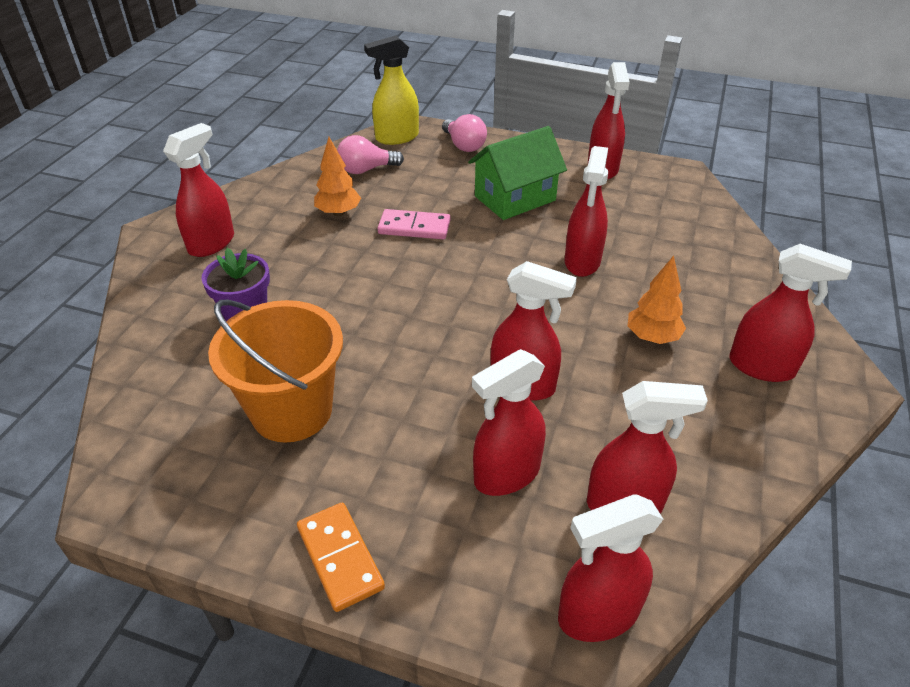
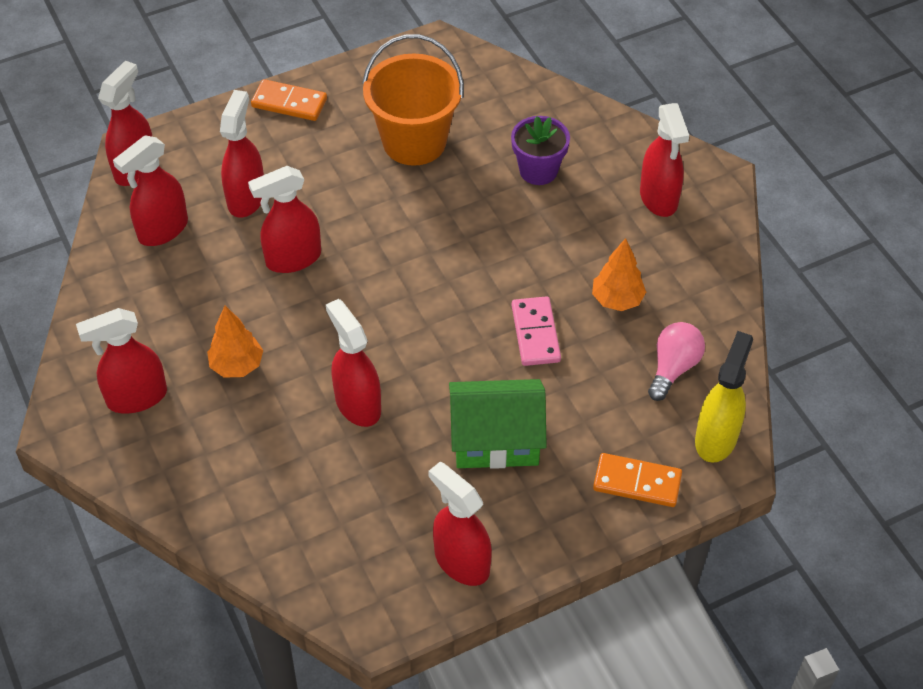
camera: 135 degrees right, 10 degrees up
pink domino [378,209,450,239] -> pink domino turned 60 degrees counterclockwise [512,296,561,366]
pink light bulb [442,114,487,152] -> orange domino [593,453,682,507]
green house [468,126,567,220] -> green house turned 75 degrees clockwise [449,379,547,469]

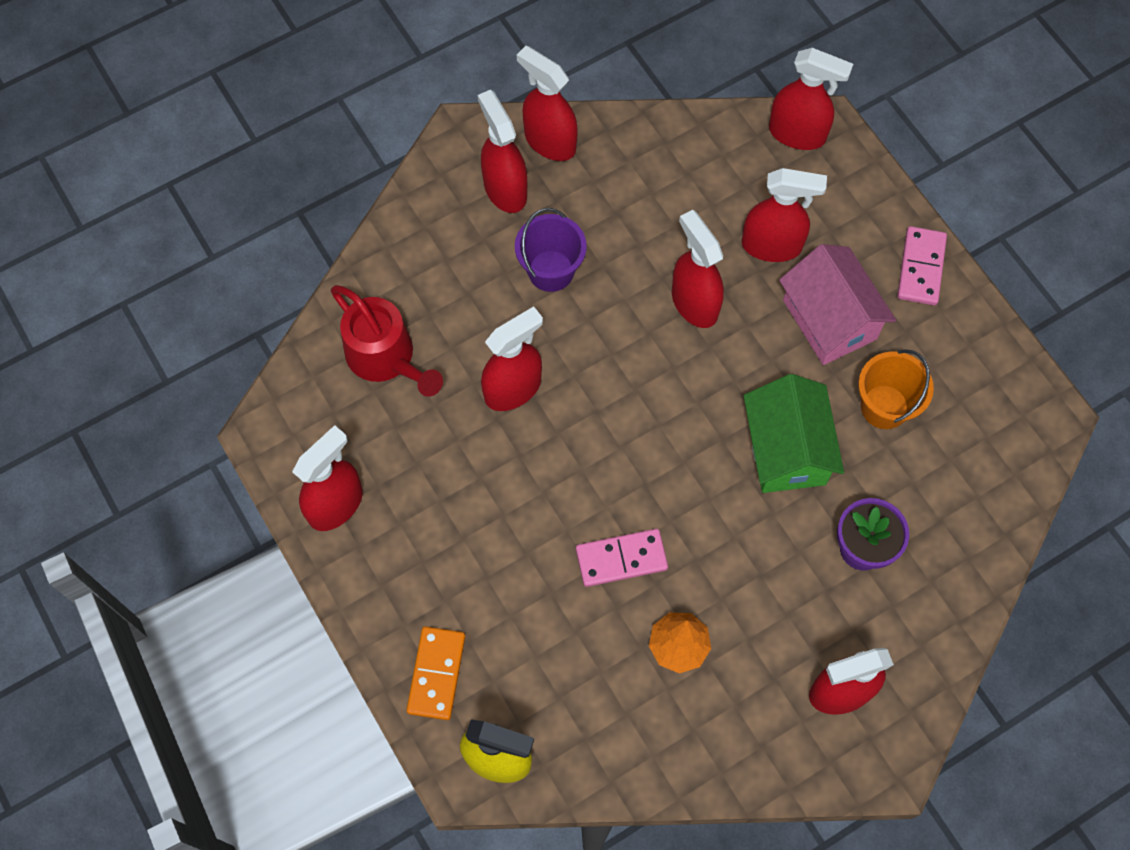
camera: 85 degrees right, 15 degrees up
red spray bottle [113,135,188,246] -> red spray bottle moved to [517,46,578,161]
orange tree [207,306,263,378] -> purple bucket [515,208,587,292]
orange domino [251,79,327,121] -> pink domino [897,226,947,305]
orange bucket [362,34,464,166] -> orange bucket [858,349,934,429], size x0.65
green house [449,379,547,469] -> green house moved to [744,374,844,493]
pink light bulb [648,322,705,401] -> none
none -> red watering can [331,285,443,397]
none -> pink house [779,244,896,365]

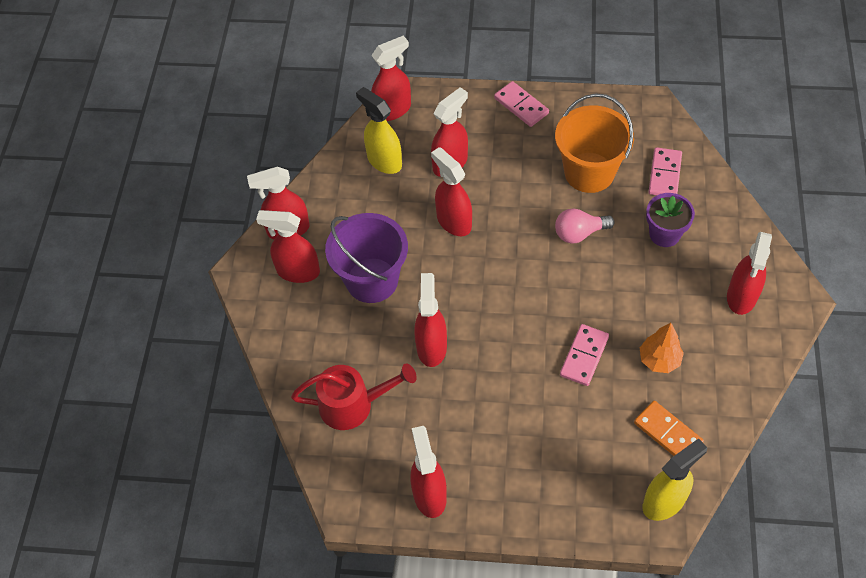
camera: 50 degrees left, 10 degrees down
orange domino [406,626,465,720] -> orange domino moved to [634,401,704,456]
purple bucket [515,208,587,292] -> purple bucket [325,213,408,303], size x1.55
red spray bottle [672,210,724,328] -> red spray bottle turned 45 degrees clockwise [431,147,472,236]
green house [744,374,844,493] -> pink light bulb [555,208,614,244]
pink house [779,244,896,365] -> none
orange bucket [858,349,934,429] -> orange bucket [555,94,634,193], size x1.55
none -> yellow spray bottle [356,87,402,174]
none -> pink domino [649,147,682,195]

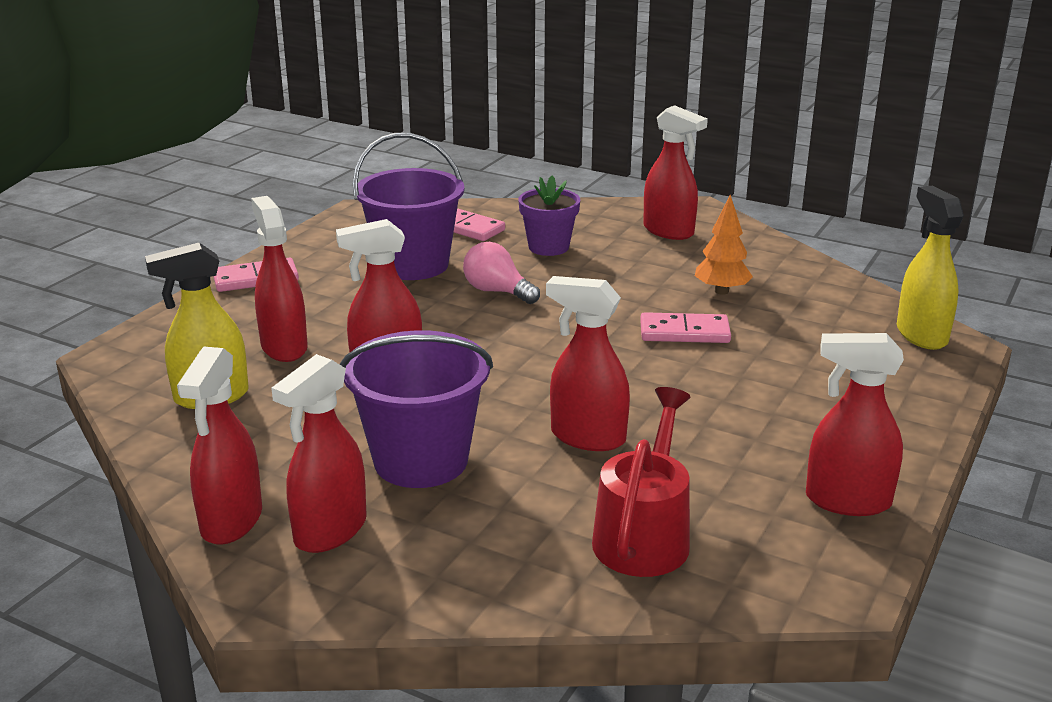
camera: 70 degrees left, 30 degrees down
red spray bottle [371,36,411,121] -> none
orange bucket [555,94,634,193] -> purple bucket [353,133,464,280]
pink light bulb [555,208,614,244] -> pink light bulb turned 120 degrees clockwise [463,242,540,304]
pink domino [560,324,609,386] -> pink domino turned 45 degrees counterclockwise [640,312,731,343]
orange domino [634,401,704,456] -> none

